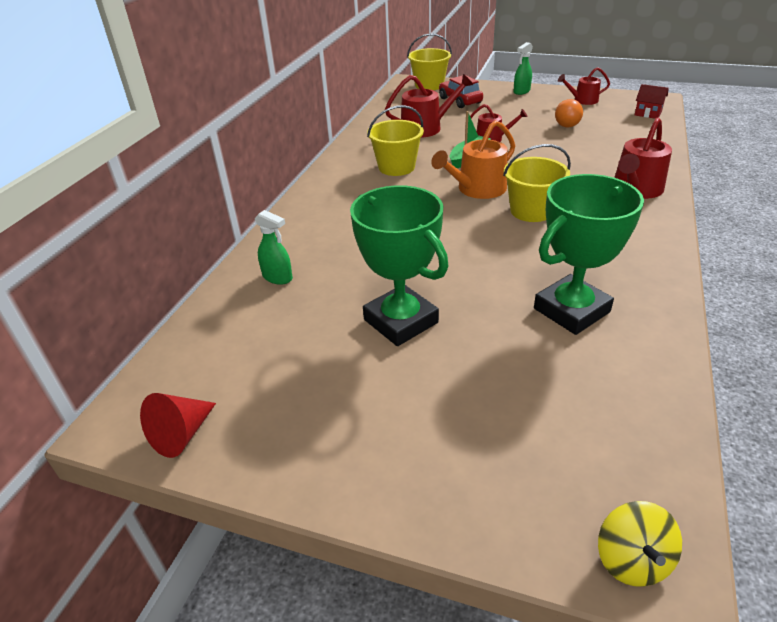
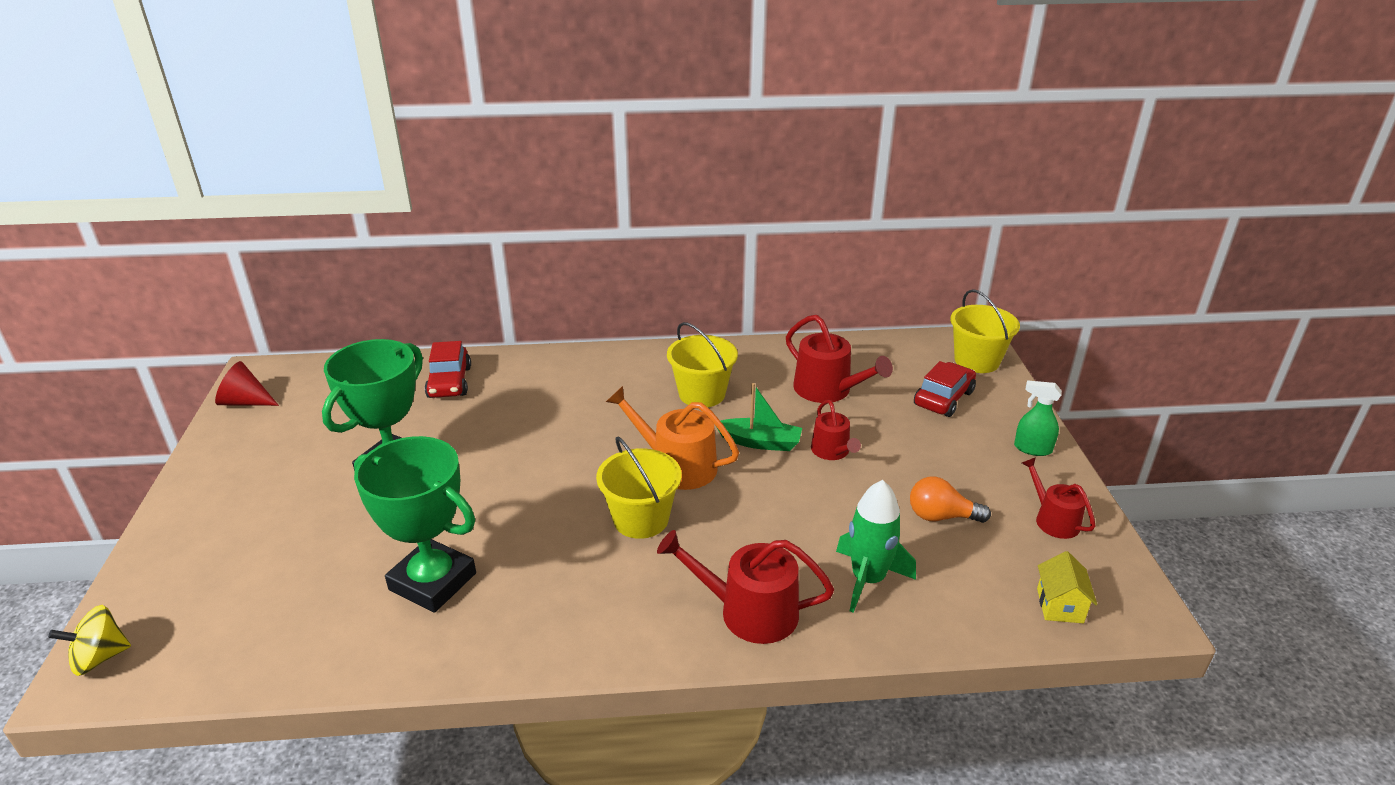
camera: 65 degrees right, 5 degrees down
green spray bottle [255,210,293,285] -> red car [425,341,471,398]
red house [635,84,669,119] -> yellow house [1037,551,1097,623]
none -> green rocket [836,480,916,613]

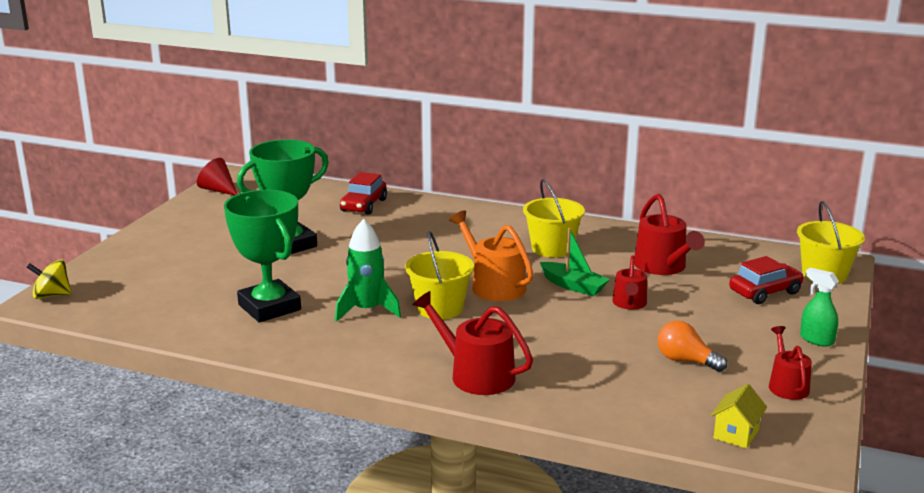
camera: 25 degrees right, 10 degrees down
green rocket [836,480,916,613] -> green rocket moved to [335,219,401,322]

